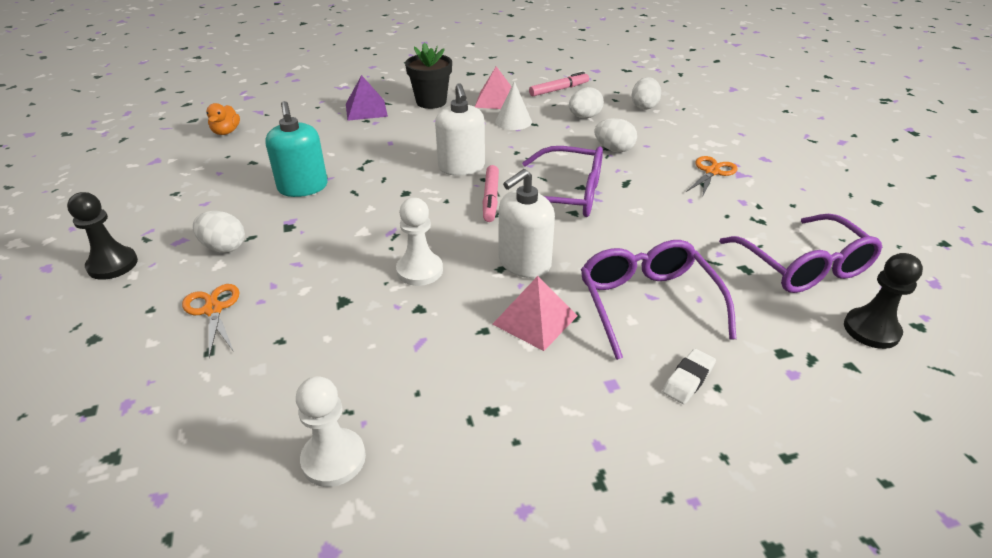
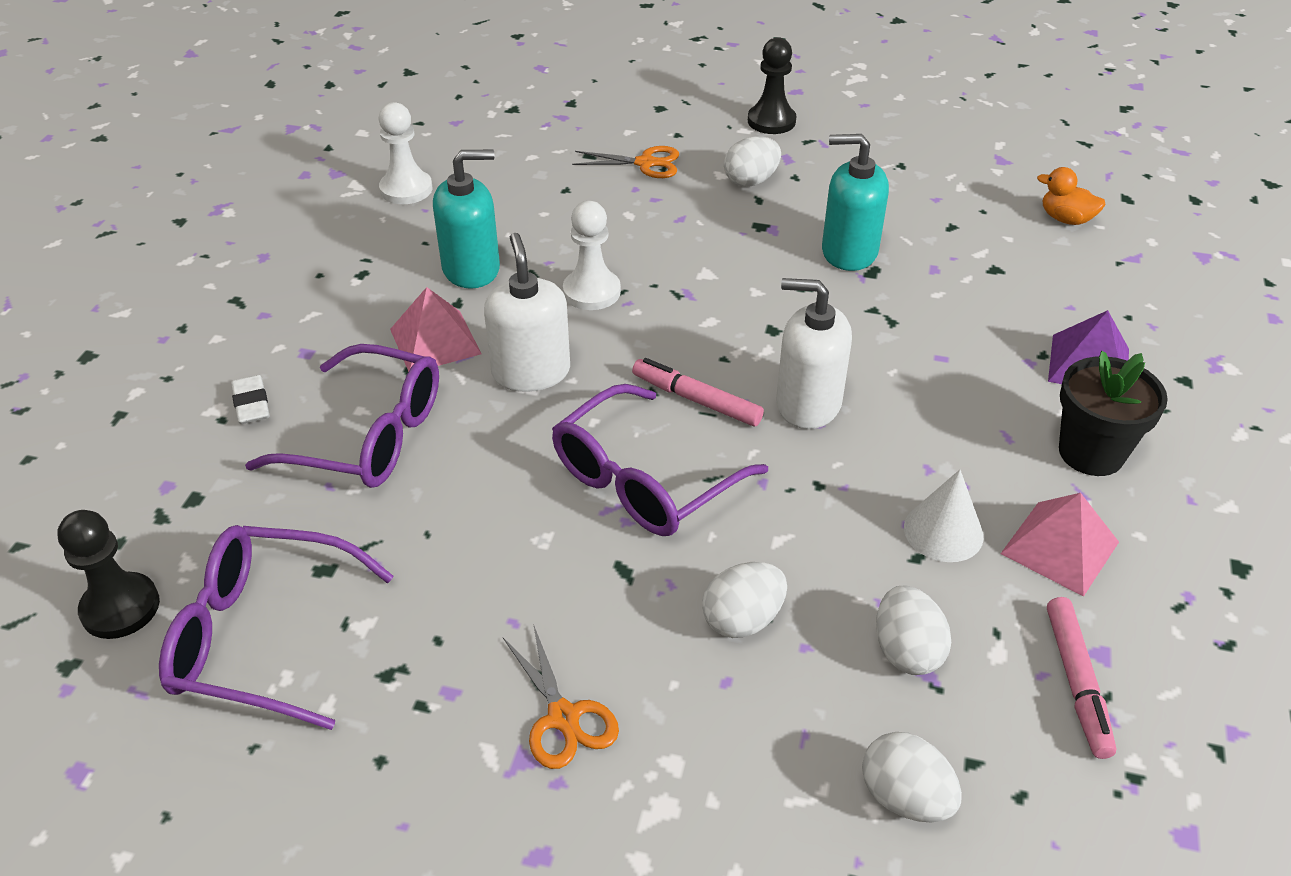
camera: 120 degrees right, 5 degrees up
none -> turquoise soap dispenser [433,150,500,289]

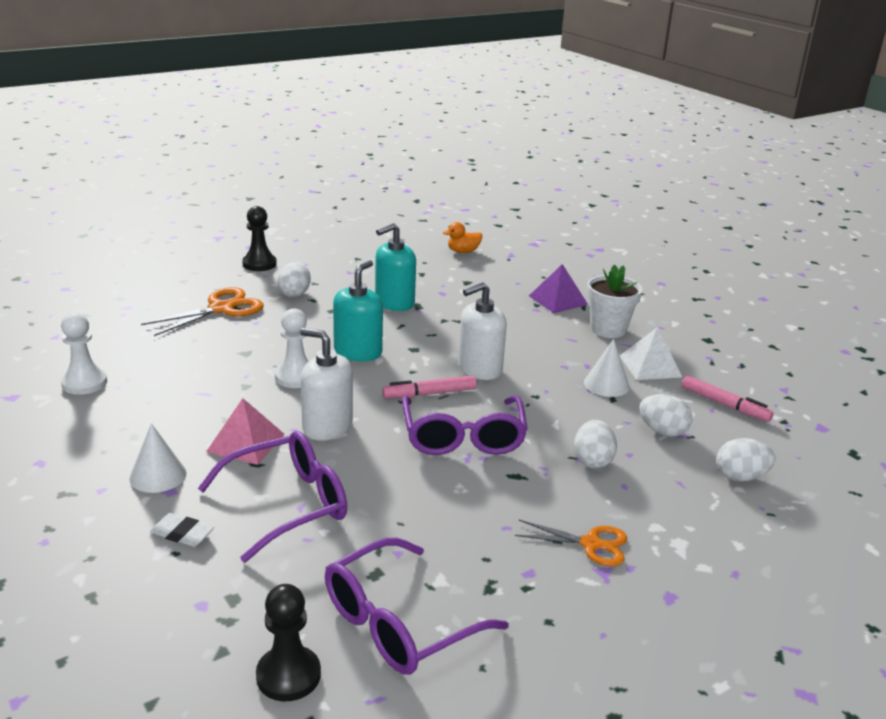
camera: 50 degrees left, 15 degrees down
turquoise soap dispenser [433,150,500,289] -> turquoise soap dispenser moved to [333,260,383,361]
orange scissors [572,146,679,178] -> orange scissors [141,287,264,336], size x1.52
pink pyramid [1000,493,1119,597] -> white pyramid [620,327,682,380]
black flower pot [1059,351,1168,476] -> white flower pot [587,264,642,338]
none -> white cone [129,423,186,493]

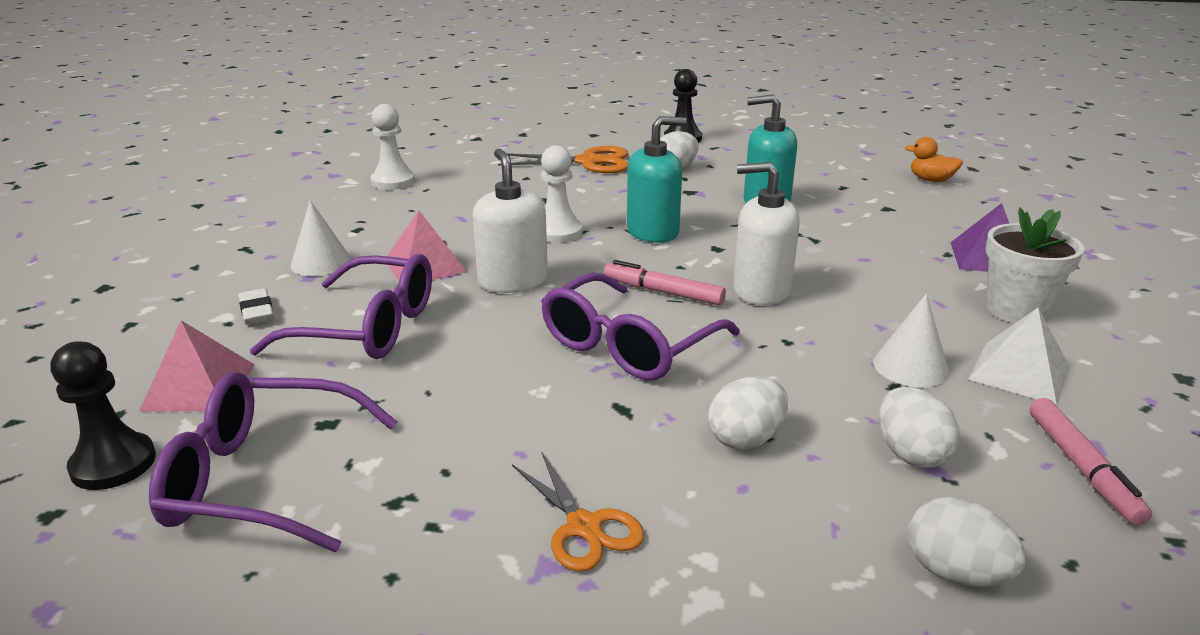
camera: 45 degrees right, 0 degrees up
none -> pink pyramid [139,321,255,411]

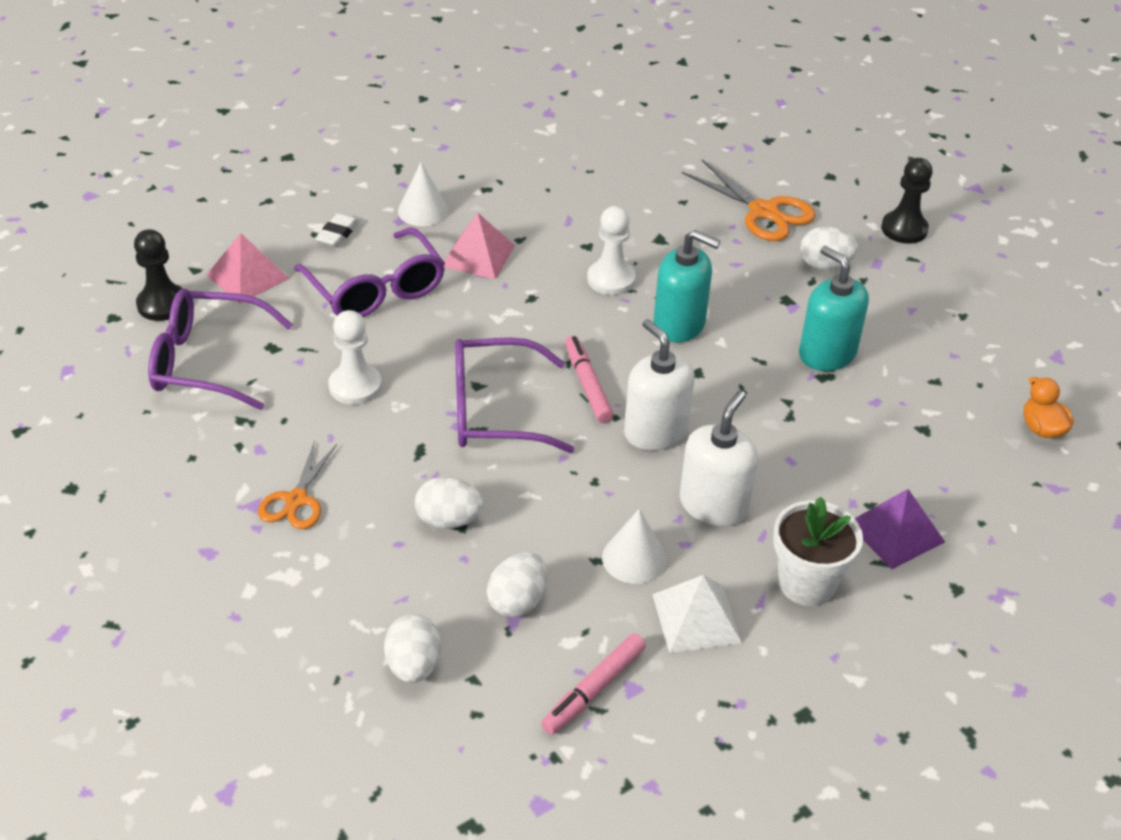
camera: 45 degrees right, 15 degrees up
purple glasses [149,372,397,552] -> purple glasses turned 45 degrees counterclockwise [148,289,293,410]
white pawn [371,104,415,190] -> white pawn moved to [329,310,382,405]
white soap dispenser [473,149,548,293] -> white soap dispenser moved to [680,391,758,526]

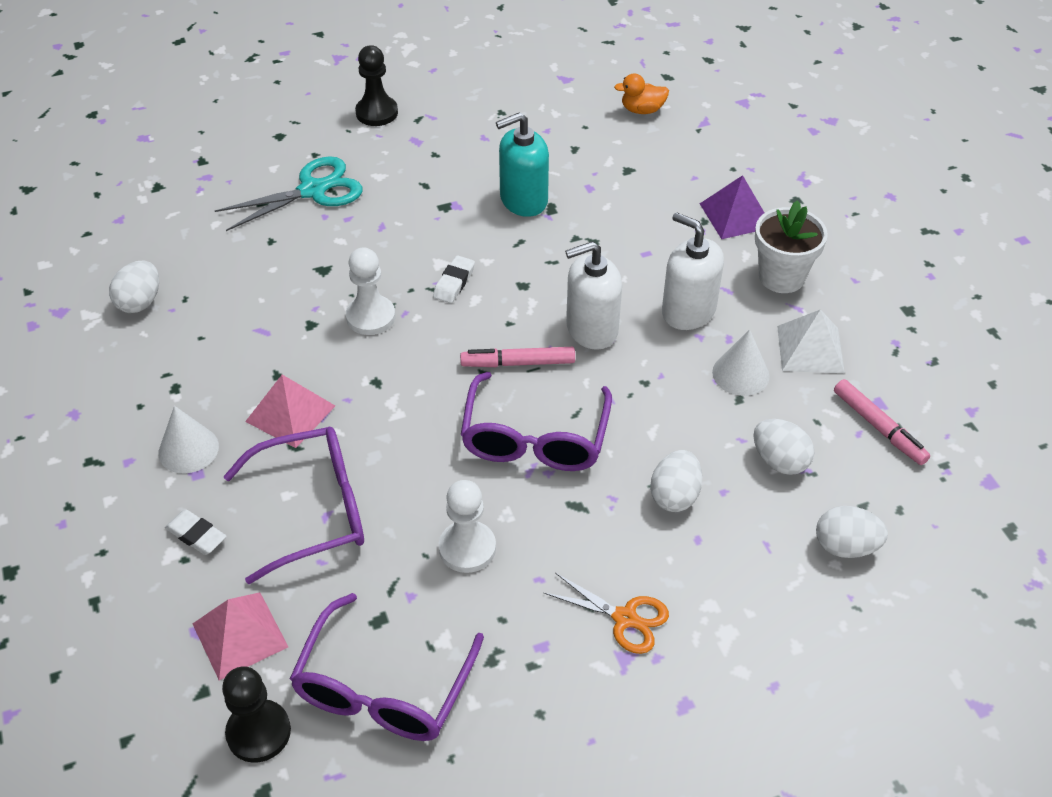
camera: 75 degrees left, 5 degrees up
turquoise soap dispenser [653,230,720,343] -> white eraser [433,255,475,303]
orange scissors [682,159,816,241] -> turquoise scissors [215,156,363,231]
white egg [800,226,858,269] -> white egg moved to [109,260,159,313]

